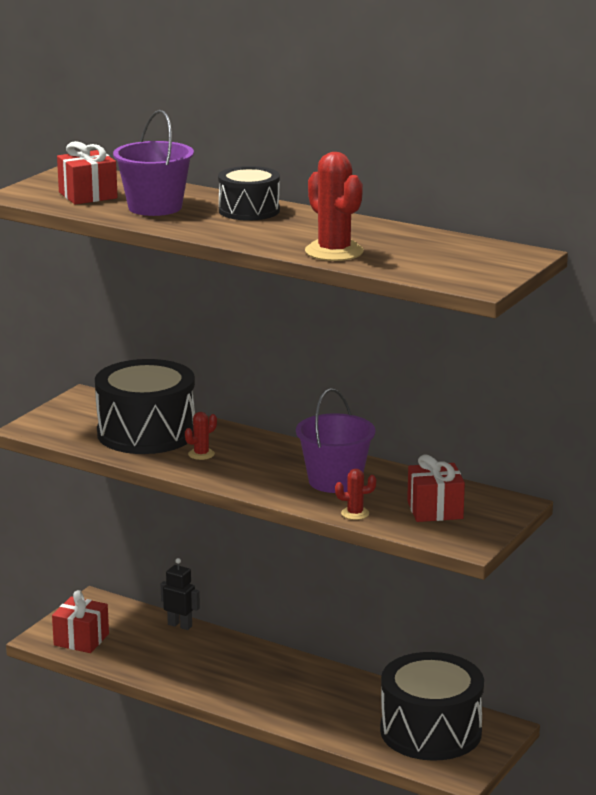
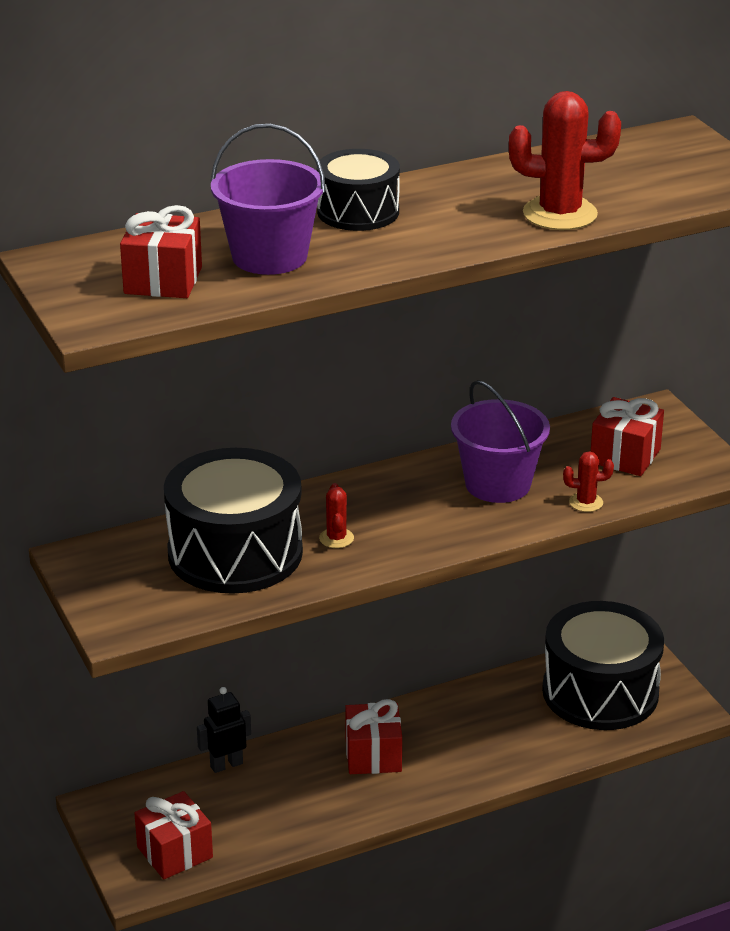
camera: 55 degrees left, 10 degrees up
red cactus [335,469,376,520] -> red cactus turned 60 degrees clockwise [563,452,614,512]
none -> red gift [345,699,402,774]

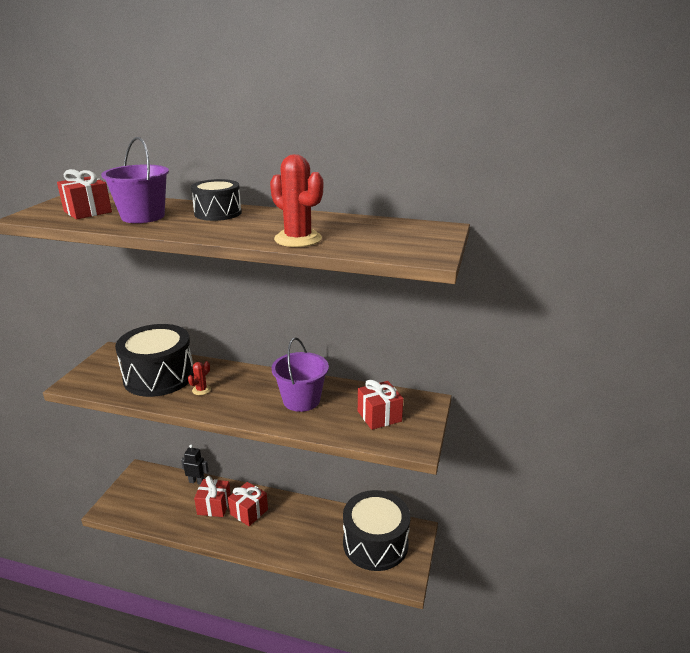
camera: 40 degrees right, 5 degrees down
red gift [134,791,213,879] -> red gift moved to [194,476,231,517]
red cactus [563,452,614,512] -> none

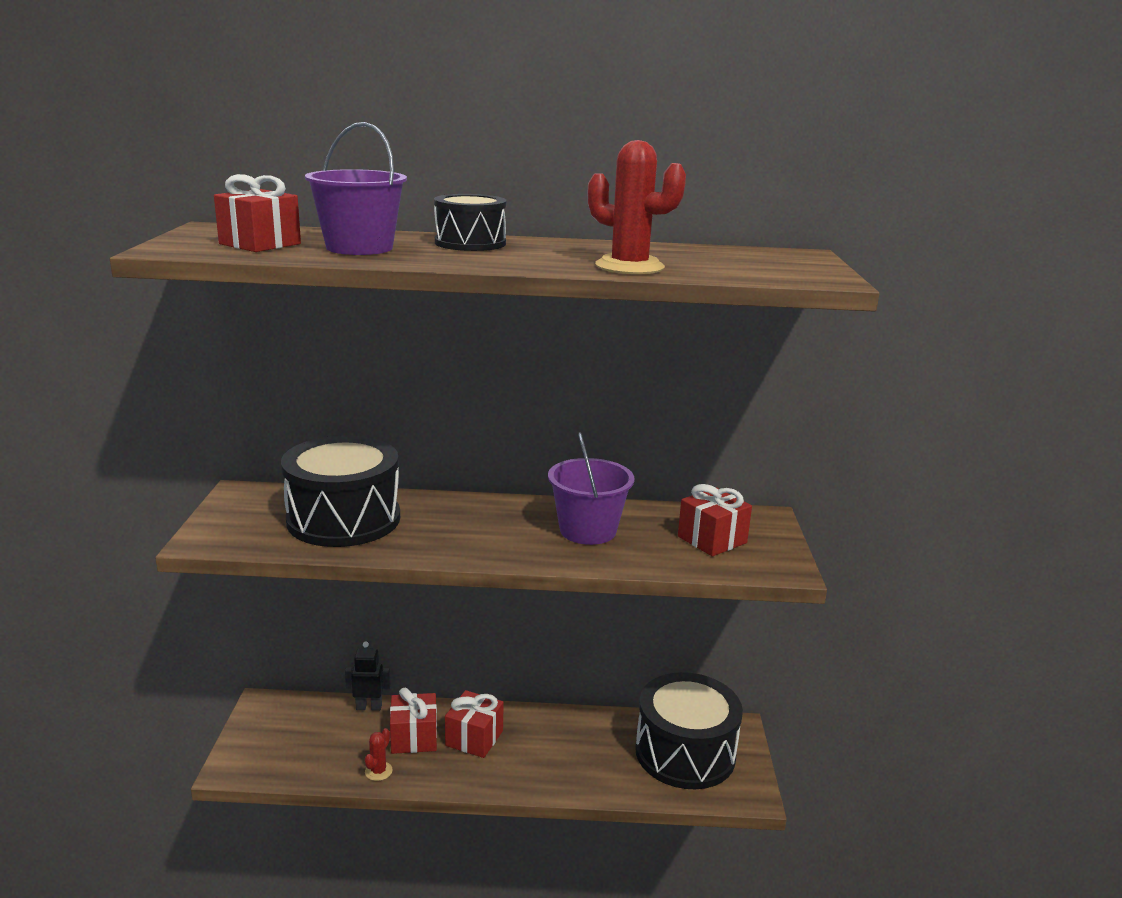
camera: 15 degrees left, 5 degrees down
red cactus [188,361,211,395] -> red cactus moved to [365,728,393,781]

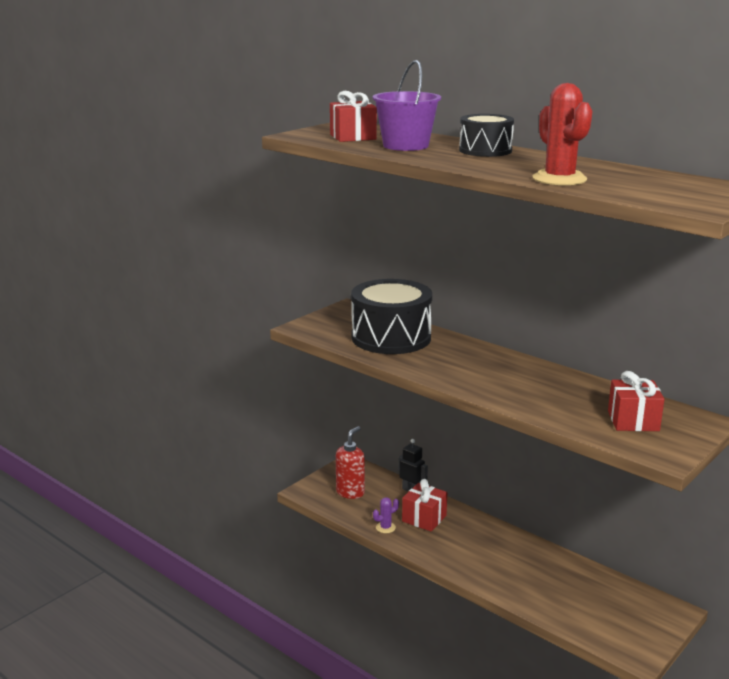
camera: 40 degrees right, 0 degrees up
red cactus [365,728,393,781] -> purple cactus [373,497,399,533]
red gift [445,690,504,758] -> none
purple bucket [548,432,635,545] -> none
black drum [635,672,743,789] -> none
none -> red soap dispenser [336,426,365,499]

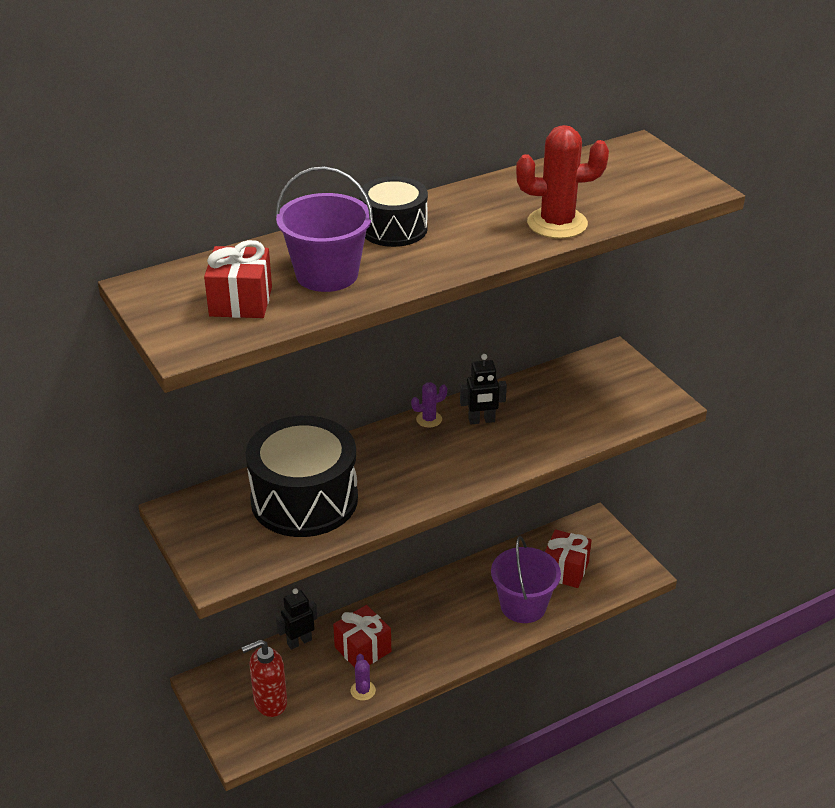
camera: 70 degrees left, 15 degrees up
red soap dispenser [336,426,365,499] -> red soap dispenser turned 75 degrees counterclockwise [242,639,287,717]
red gift [608,371,665,431] -> red gift moved to [545,530,591,588]
none -> purple cactus [411,382,447,428]
none -> black robot [460,354,507,424]
none -> purple bucket [491,536,561,623]

